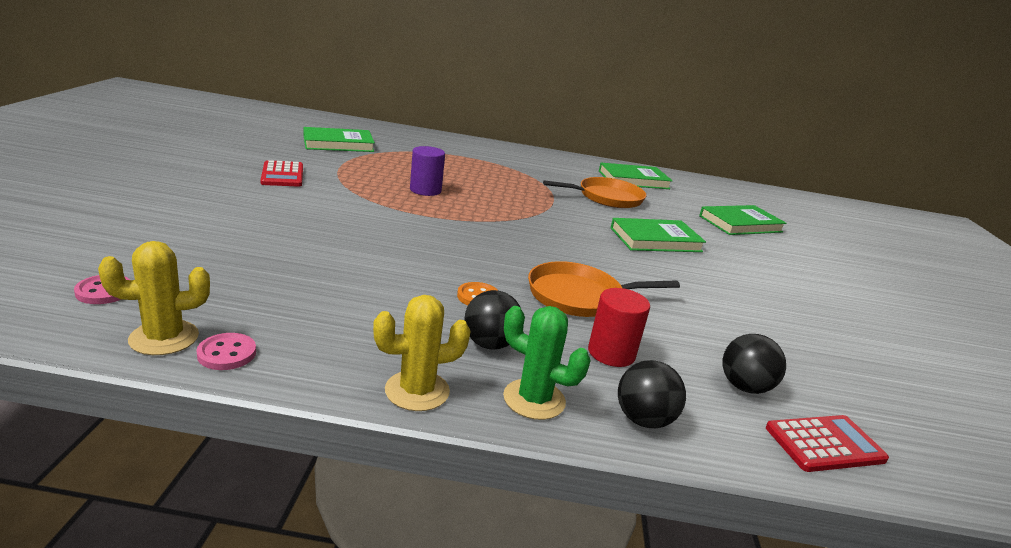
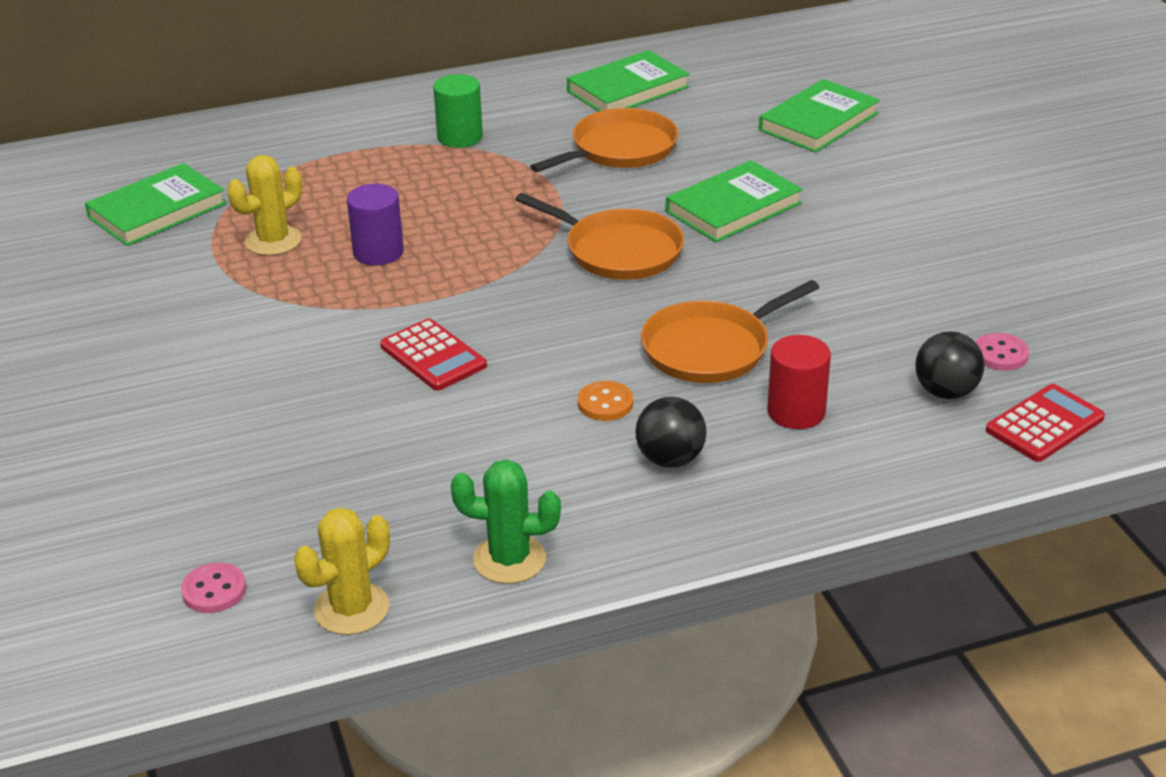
camera: 20 degrees left, 10 degrees up
pink button [196,333,256,370] -> pink button moved to [976,333,1029,370]
red calculator [260,160,303,187] -> red calculator moved to [380,318,487,391]
yellow cactus [373,295,471,411] -> yellow cactus moved to [227,155,302,256]
green cactus [503,306,591,420] -> green cactus moved to [451,459,561,584]
black ball [618,360,686,428] -> none
none -> green cylinder [433,74,483,148]
none -> orange pan [515,193,684,280]

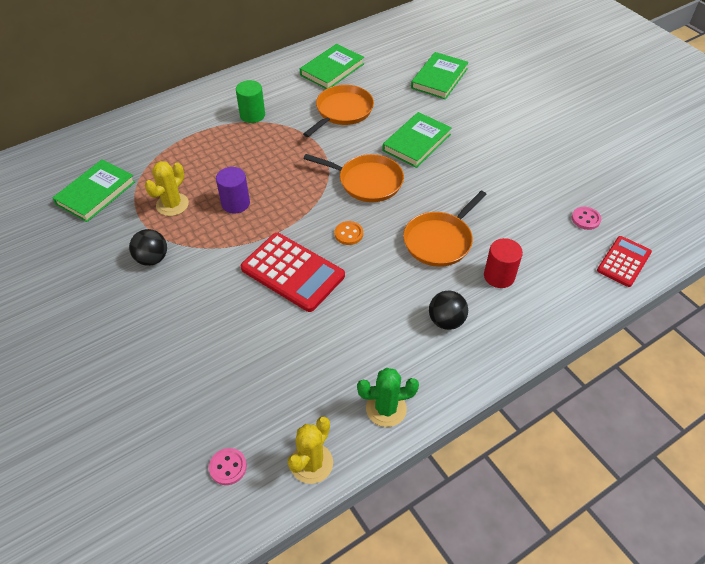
camera: 15 degrees left, 15 degrees up
red calculator [380,318,487,391] -> red calculator [241,233,345,312], size x1.62
orange button [578,381,633,421] -> orange button moved to [335,221,363,245]
black ball [915,331,985,399] -> black ball moved to [129,229,167,266]

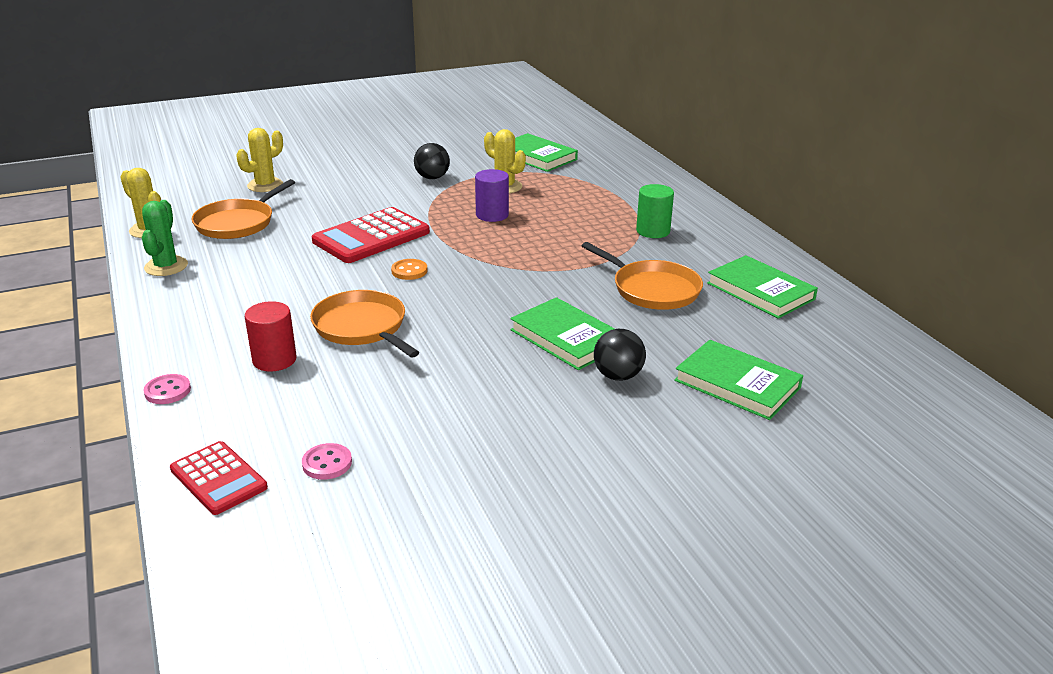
camera: 100 degrees right, 20 degrees down
pink button [209,448,247,485] -> pink button moved to [144,374,191,404]
orange pan [303,154,404,202] -> orange pan moved to [192,179,295,239]
black ball [429,291,468,330] -> black ball moved to [594,329,646,381]
none -> yellow cactus [236,128,283,192]

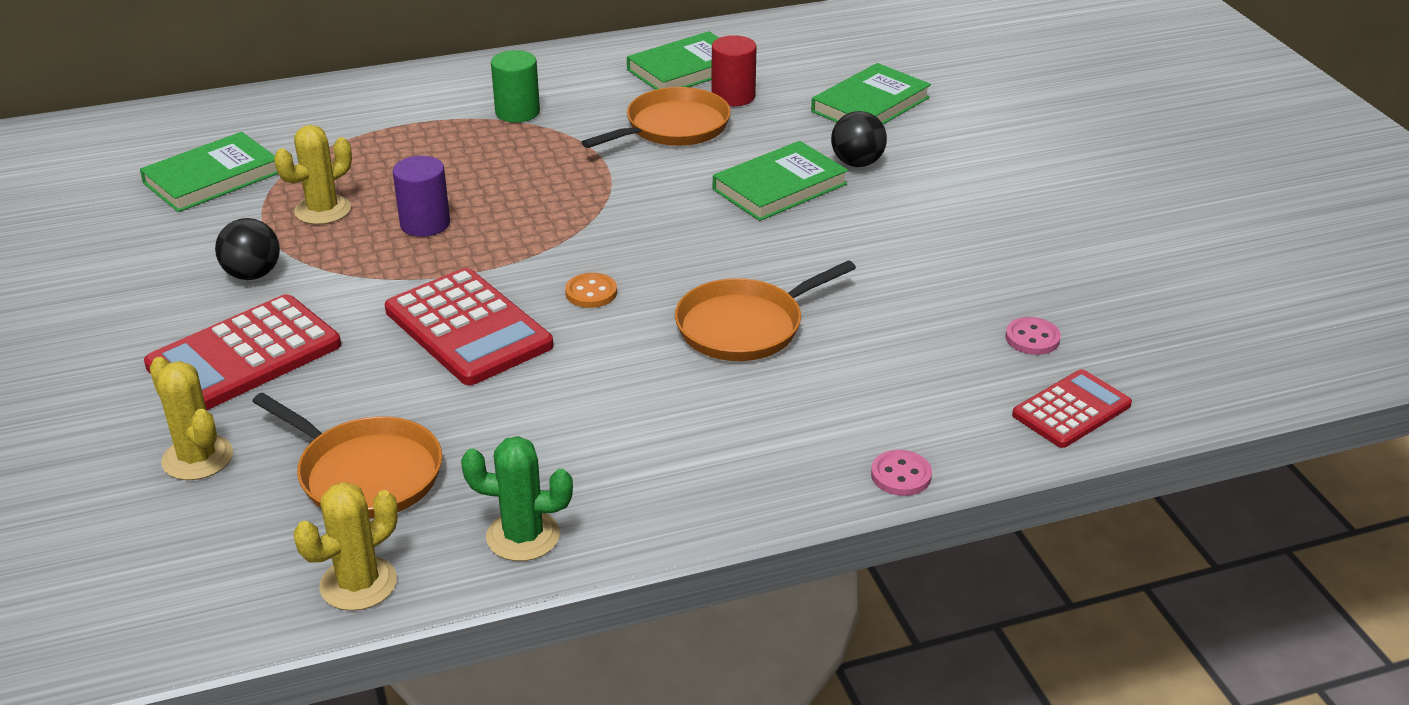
camera: 85 degrees left, 5 degrees up
red cylinder [245,301,296,371] -> red cylinder moved to [712,35,757,106]
none -> red calculator [144,294,341,411]

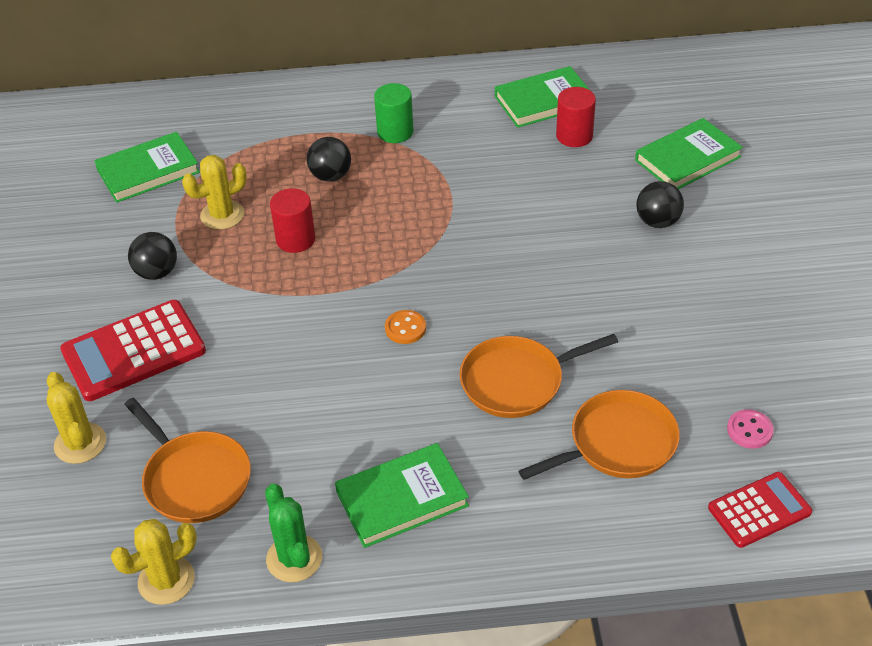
camera: 15 degrees right, 10 degrees up
red calculator [385,268,553,385] -> none
purple cylinder [393,156,450,237] -> red cylinder [270,188,315,253]
green cactus [461,436,573,561] -> green cactus turned 45 degrees clockwise [265,483,322,582]
orange pan [582,87,731,148] -> orange pan moved to [519,390,680,480]
green book [713,141,848,221] -> green book moved to [335,443,469,548]
pink button [871,450,932,496] -> none
none -> black ball [307,137,351,182]

